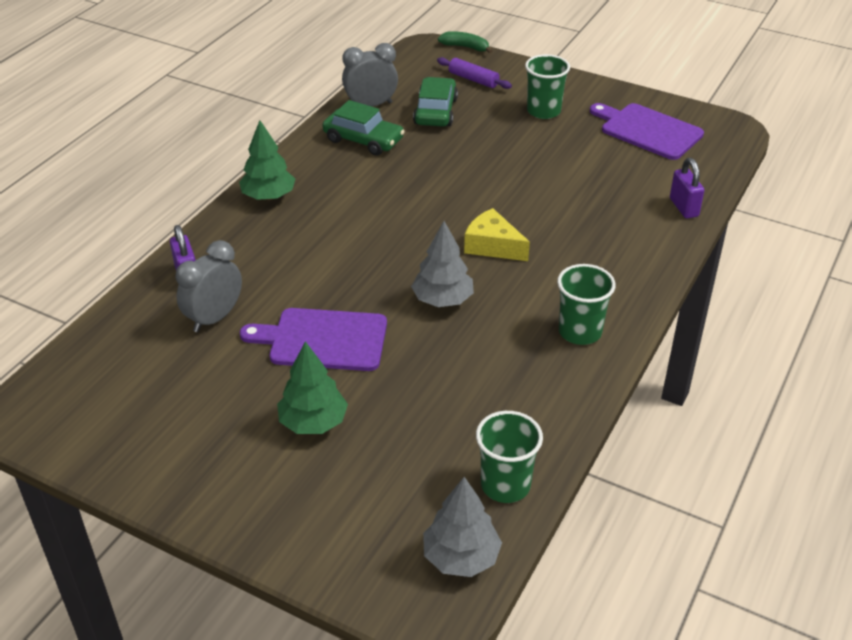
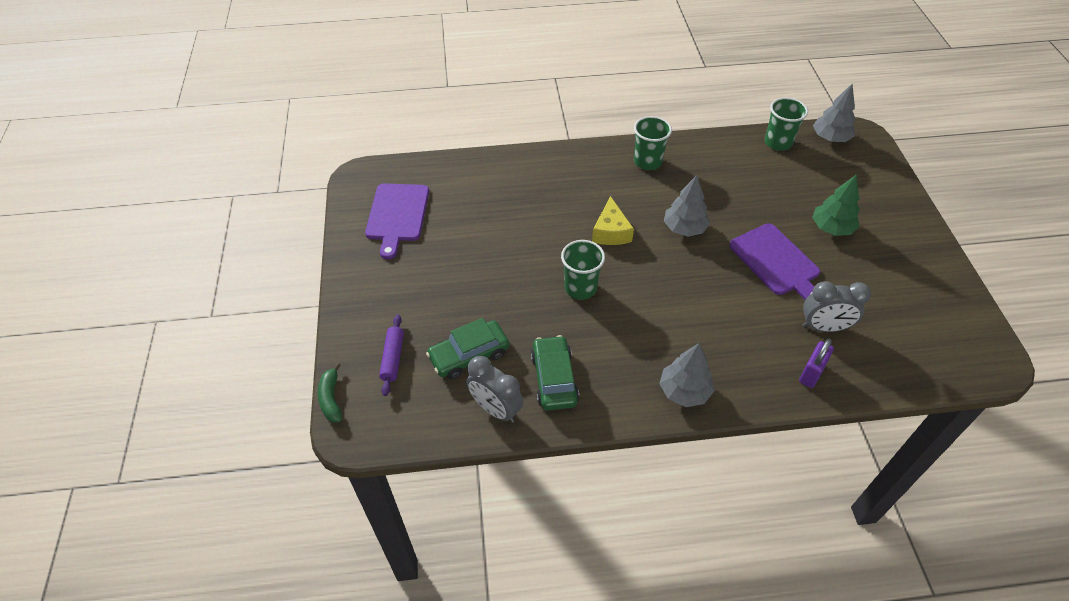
camera: 125 degrees left, 10 degrees up
green tree [239,120,295,200] -> grey tree [659,343,714,407]
green cup [525,54,570,119] -> green cup moved to [561,240,605,300]
purple padlock [670,158,705,218] -> none

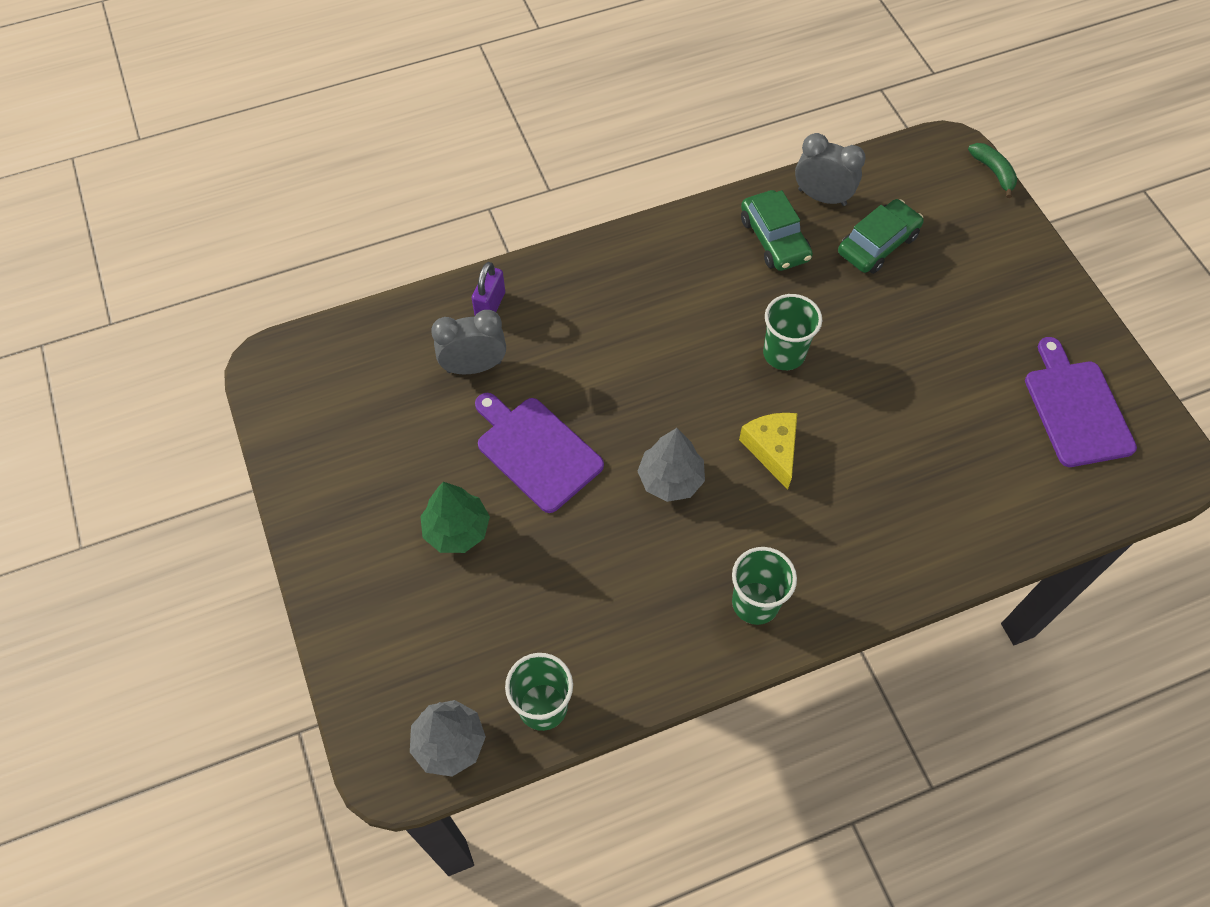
camera: 165 degrees right, 10 degrees up
purple rolling pin [379,315,404,396] -> none
grey tree [659,343,714,407] -> none

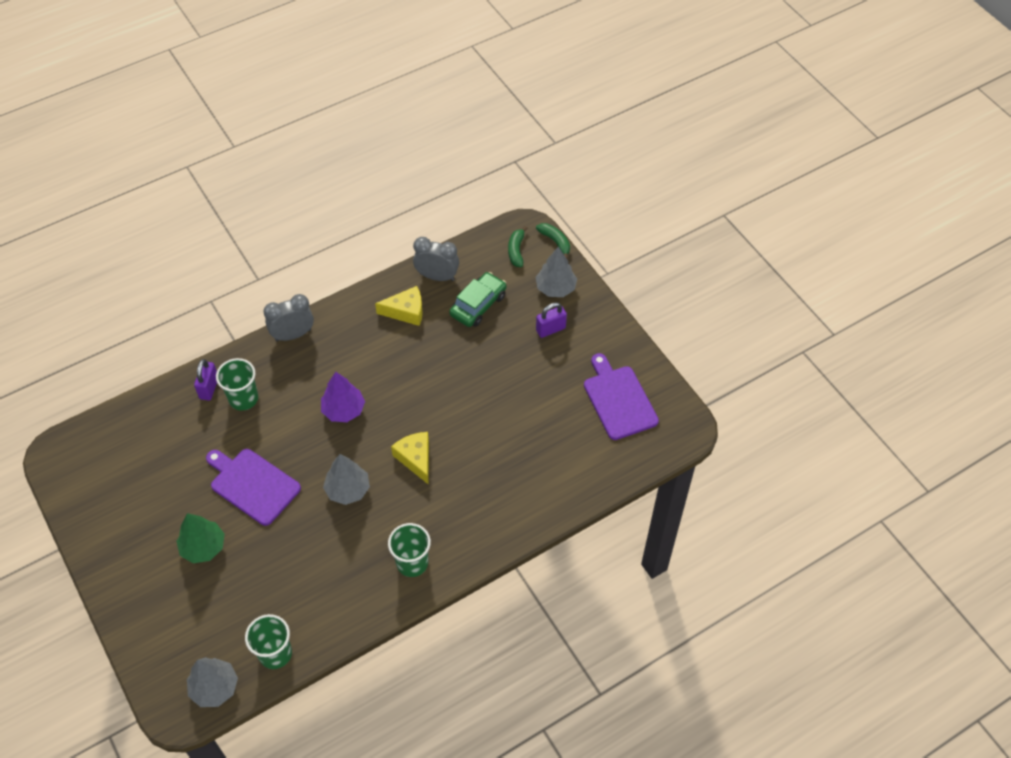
camera: 10 degrees left, 5 degrees down
grey clock [431,310,506,374] -> grey clock moved to [263,294,314,341]
green car [741,190,813,271] -> yellow cheese [375,286,423,326]
green cup [763,294,822,370] -> green cup moved to [216,358,258,411]
none -> purple tree [321,372,365,422]
none -> green banana [508,226,528,267]
none -> grey tree [536,247,577,297]
none -> purple padlock [536,303,567,338]

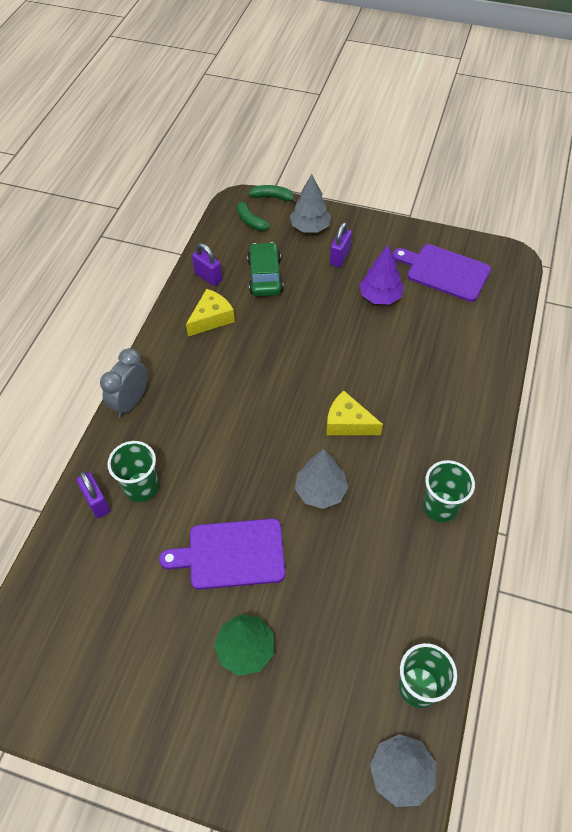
camera: 40 degrees left, 0 degrees up
purple tree [321,372,365,422] -> purple tree moved to [359,245,404,305]
grey clock [413,237,459,281] -> purple padlock [192,243,222,286]

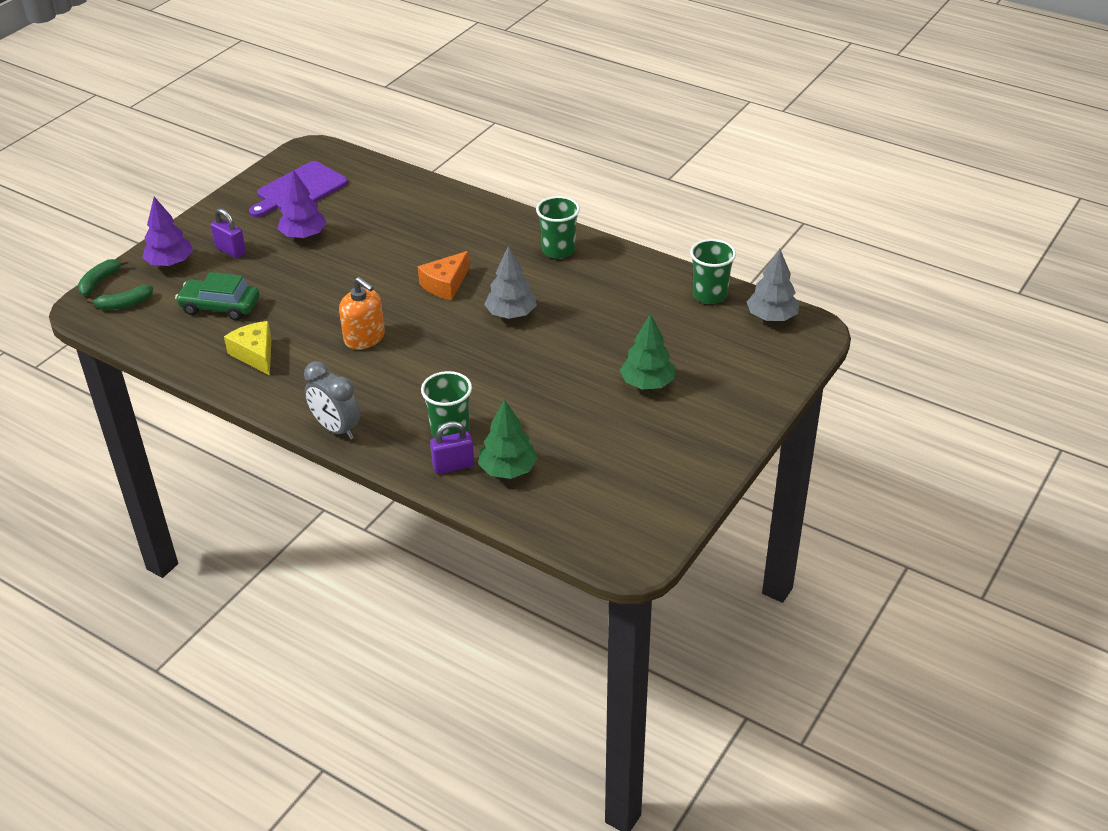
camera: 75 degrees left, 15 degrees down
purple cutting board [159,518,285,590] -> none
purple padlock [192,243,222,286] -> none
grey tree [290,174,331,233] -> purple tree [142,197,193,266]
yellow cheese [326,391,383,435] -> orange cheese [418,251,469,300]
none -> orange soap dispenser [339,277,385,350]
none -> green tree [478,399,538,479]

